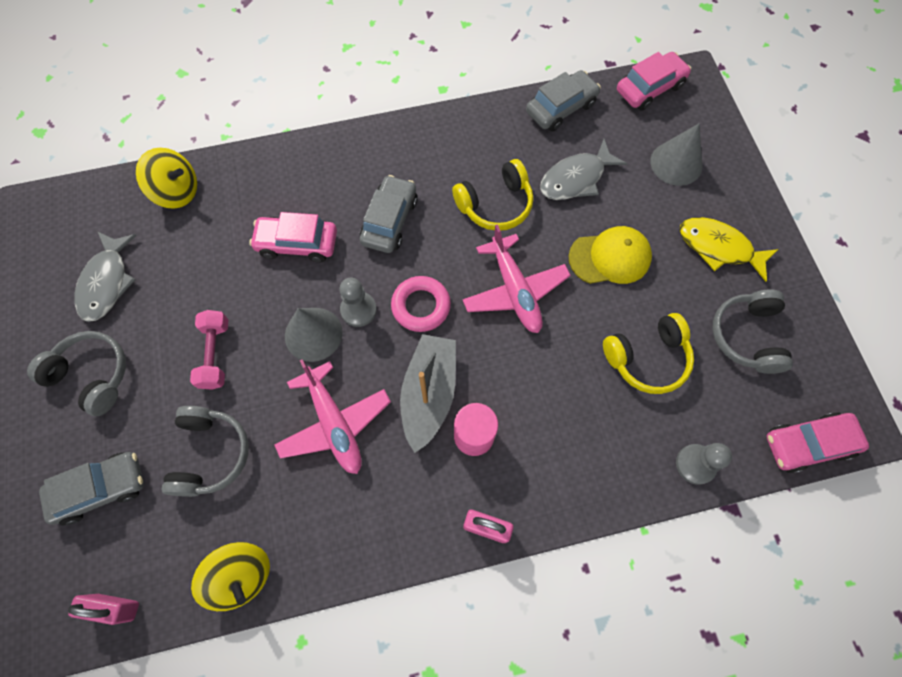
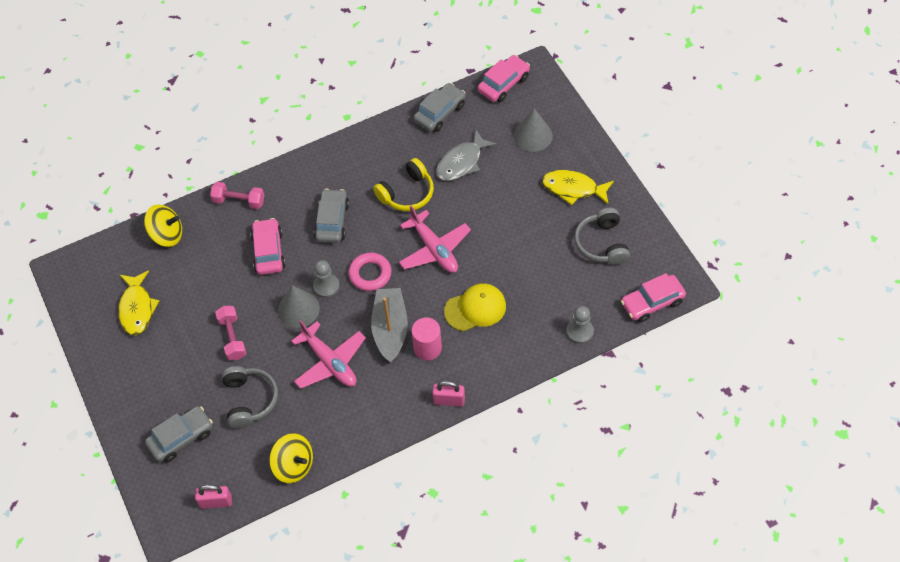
camera: 10 degrees left, 10 degrees down
grey headphones [27,331,126,416] -> none
grey fish [74,231,137,322] -> yellow fish [118,271,159,336]
pink car [249,212,337,263] -> pink car turned 90 degrees clockwise [251,218,285,275]
yellow cap [569,226,652,284] -> yellow cap moved to [444,283,506,331]
yellow headphones [603,313,694,394] -> none
none -> pink dumbbell [210,182,264,209]

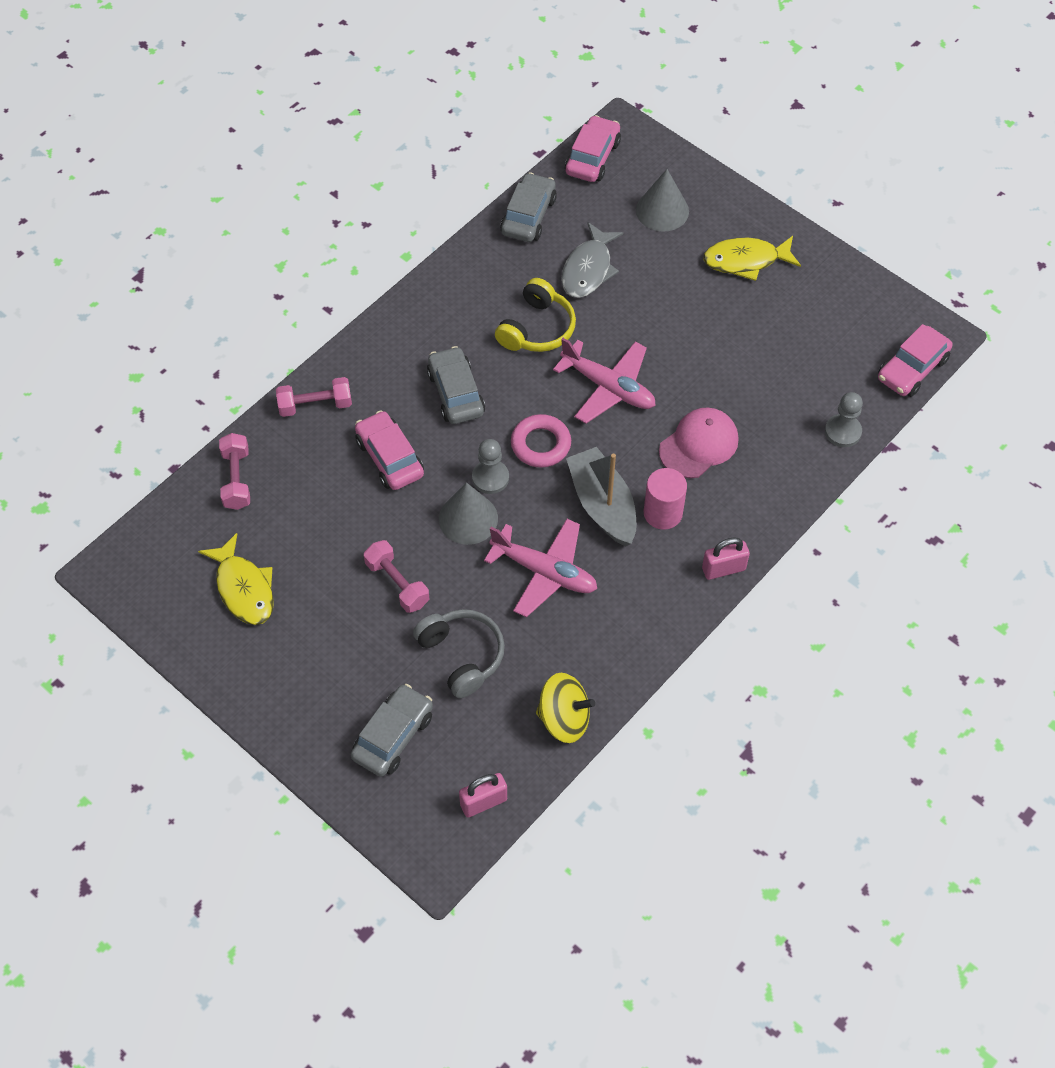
camera: 25 degrees left, 0 degrees up
yellow spinning top [144,205,182,247] -> pink dumbbell [219,433,250,510]
yellow cap [444,283,506,331] -> pink cap [659,407,739,478]
grey headphones [574,208,630,265] -> none

